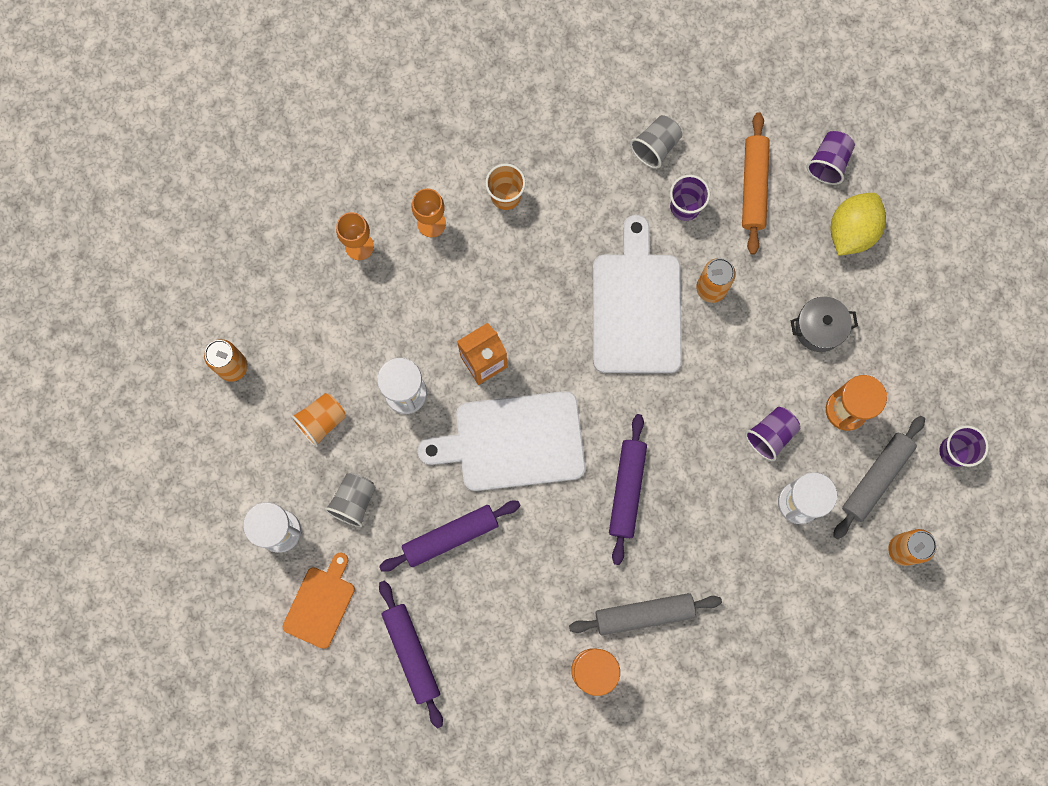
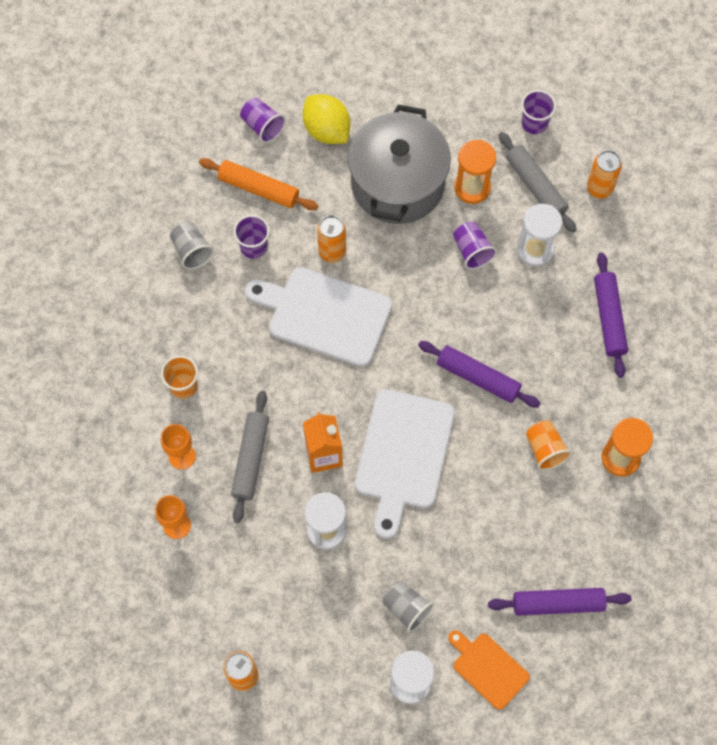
camera: 70 degrees left, 10 degrees down
orange cup [290,393,346,447] -> orange cup moved to [526,420,572,470]
purple rolling pin [379,501,521,572] -> purple rolling pin moved to [594,252,628,378]
grey rolling pin [569,593,722,635] -> grey rolling pin moved to [231,391,269,523]
grey pot [791,297,858,352] -> grey pot [348,105,451,224], size x2.20

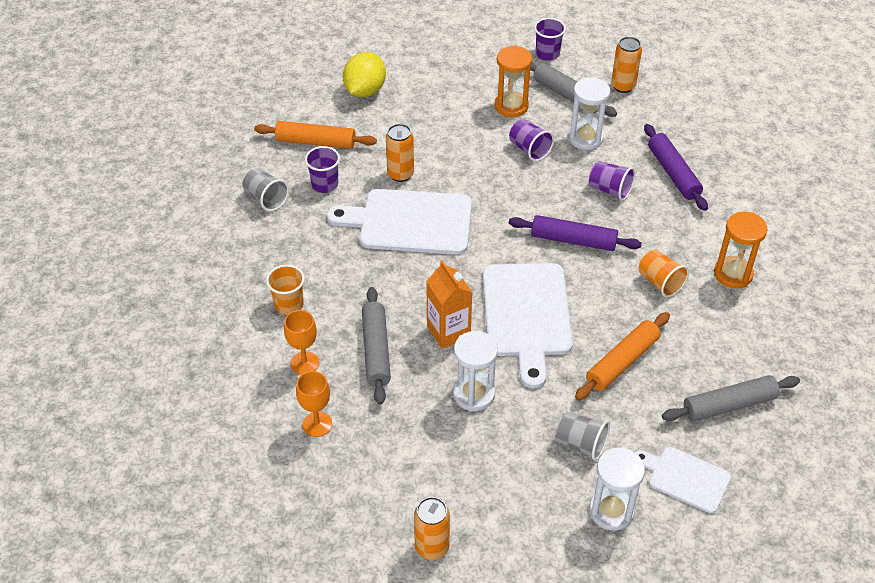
camera: 15 degrees left, 20 degrees down
purple cup [240,98,286,143] -> purple cup moved to [589,161,635,201]
yellow lemon [303,94,350,144] -> yellow lemon turned 75 degrees clockwise [343,52,386,97]
grey pot [348,105,451,224] -> none
orange cutting board [448,630,530,710] -> white cutting board [635,447,731,513]
purple rolling pin [488,588,631,615] -> grey rolling pin [662,375,800,422]
none -> orange rolling pin [575,312,670,400]

